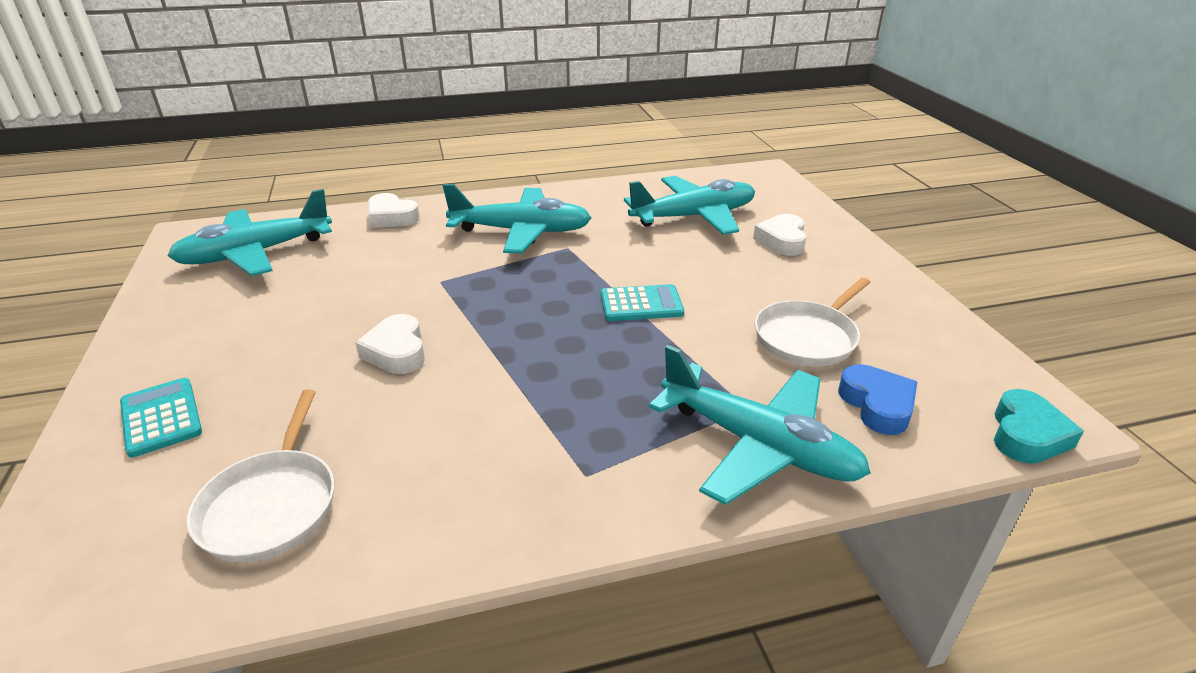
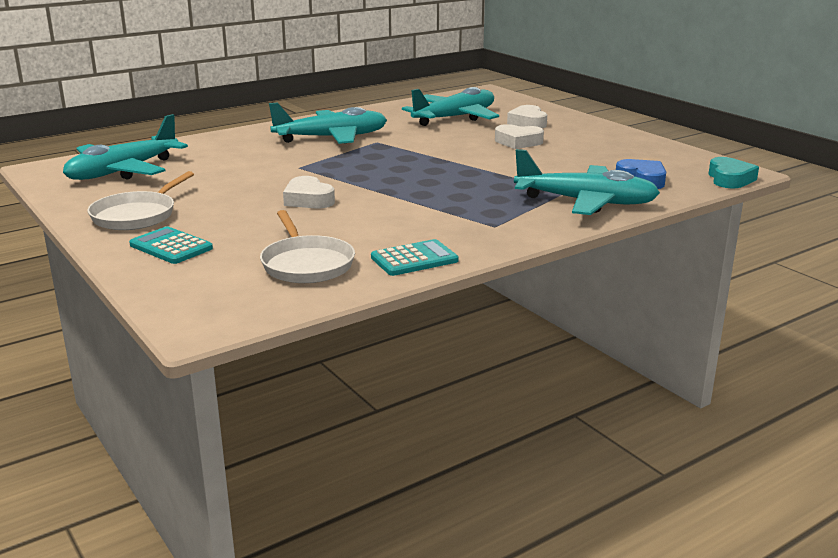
camera: 20 degrees left, 10 degrees down
white heart [368,193,420,228] -> white heart moved to [495,124,544,149]
turquoise calculator [601,284,684,321] -> turquoise calculator moved to [371,239,459,276]
white pan [755,278,870,366] -> white pan moved to [87,171,194,230]

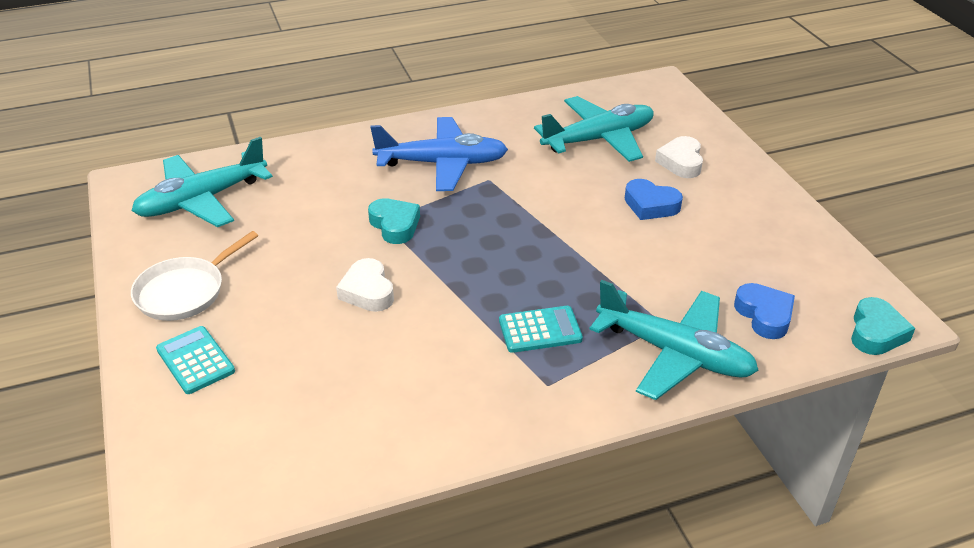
camera: 15 degrees right, 15 degrees up
white pan [260,210,355,283] -> none
turquoise plane [269,103,387,144] -> blue plane [370,117,508,191]
turquoise calculator [371,239,459,276] -> turquoise calculator moved to [499,306,583,353]
white heart [495,124,544,149] -> blue heart [625,179,683,220]
none -> turquoise heart [368,198,420,244]

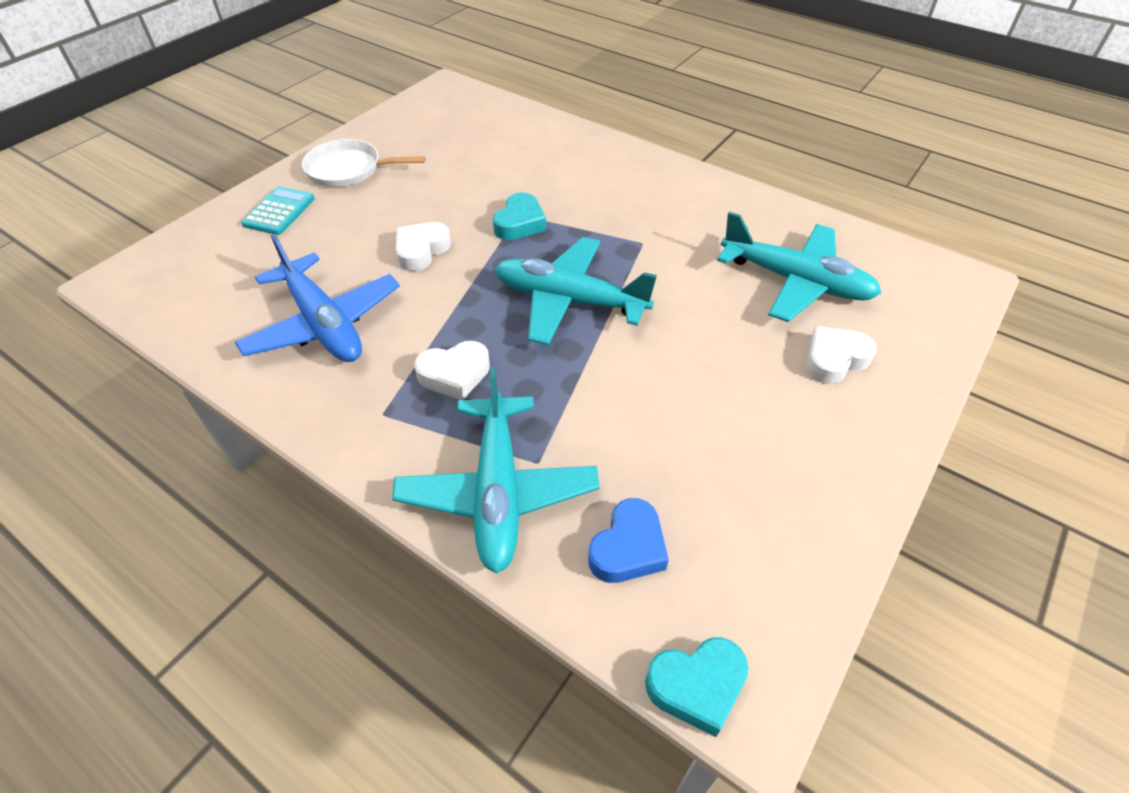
camera: 55 degrees right, 10 degrees up
turquoise plane [131,137,273,227] -> turquoise plane moved to [494,237,657,346]
blue plane [370,117,508,191] -> blue plane moved to [235,234,400,362]
turquoise calculator [499,306,583,353] -> white heart [414,341,490,400]
blue heart [625,179,683,220] -> none

